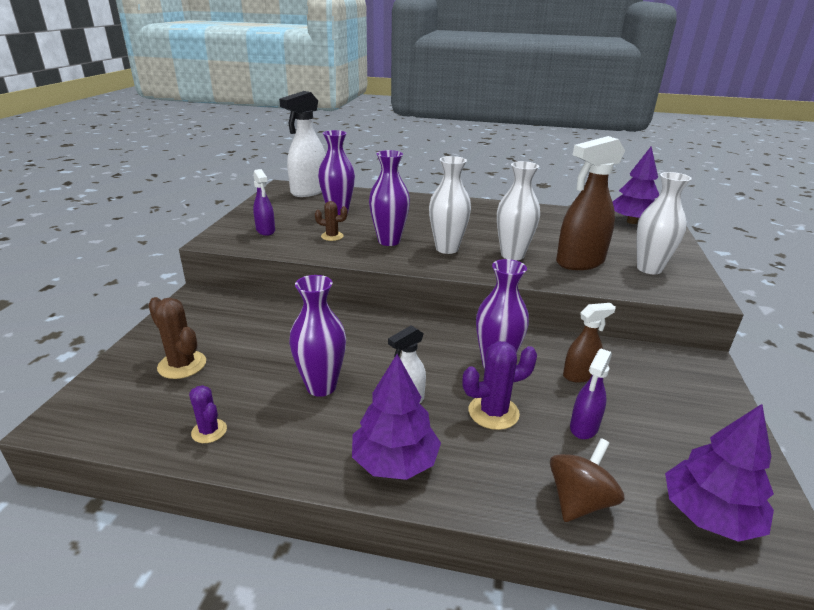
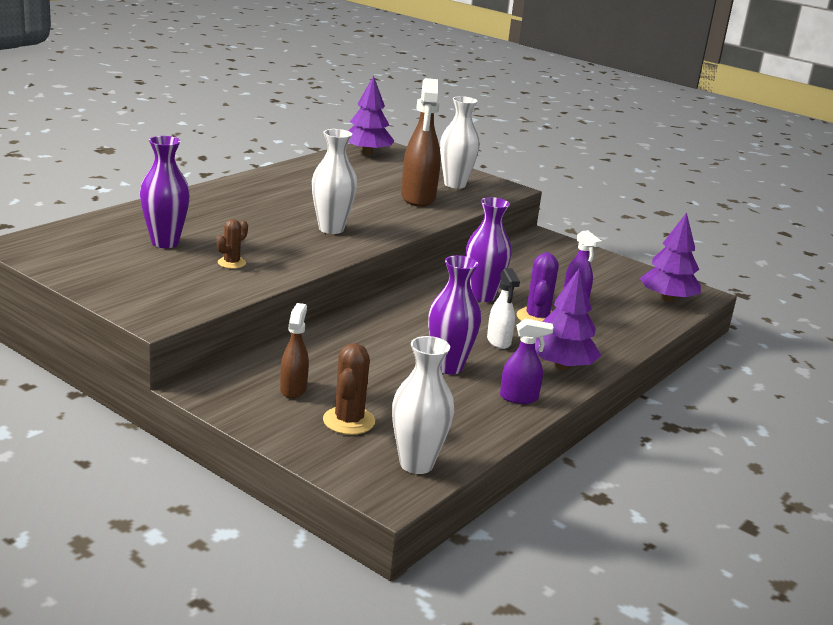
camera: 65 degrees left, 5 degrees down
brown cactus [148,297,206,379] -> brown cactus turned 60 degrees counterclockwise [323,343,375,435]
purple cactus [189,385,227,443] -> none
purple spray bottle [253,169,275,236] -> purple spray bottle moved to [500,318,554,404]
white spray bottle [279,91,326,197] -> none
purple vase [369,150,410,246] -> none
white vase [497,161,540,261] -> white vase moved to [392,336,454,474]
brown spinning top [550,438,625,522] -> none
brown spray bottle [563,303,616,383] -> brown spray bottle moved to [280,303,309,398]

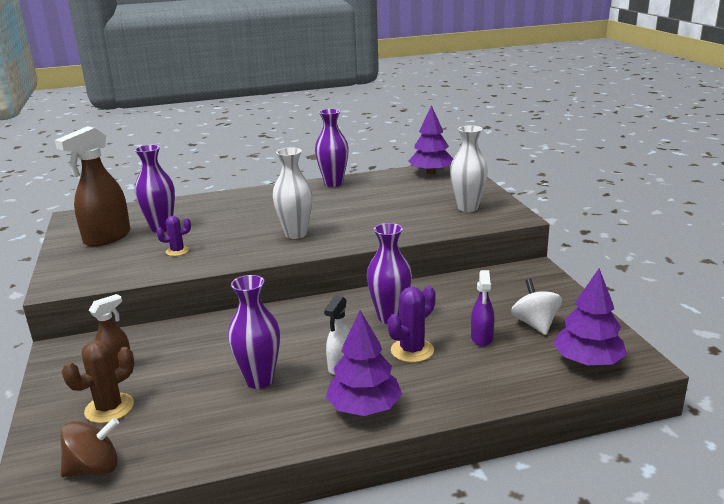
camera: 40 degrees right, 0 degrees up
brown cactus [217,219,248,269] -> purple cactus [156,216,191,256]
white vase [392,336,454,474] -> brown spinning top [60,418,119,477]
brown spray bottle [401,78,441,207] -> brown spray bottle moved to [55,126,130,247]
purple spray bottle [500,318,554,404] -> none
none -> purple vase [315,109,349,187]
none -> white spinning top [511,279,562,335]

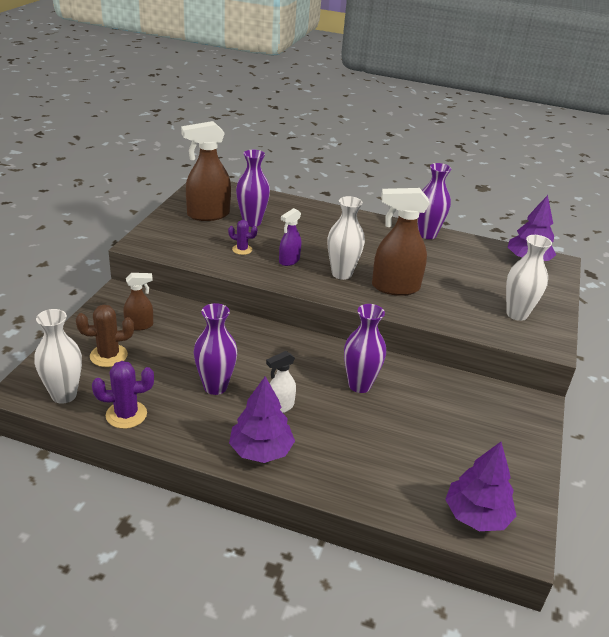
camera: 30 degrees right, 10 degrees up
brown spinning top [60,418,119,477] -> white vase [34,309,82,404]
purple cactus [387,286,436,363] -> purple cactus moved to [92,361,154,429]
purple spray bottle [471,270,494,346] -> purple spray bottle moved to [279,208,301,266]
white spinning top [511,279,562,335] -> none
none -> brown spray bottle [372,188,430,296]

